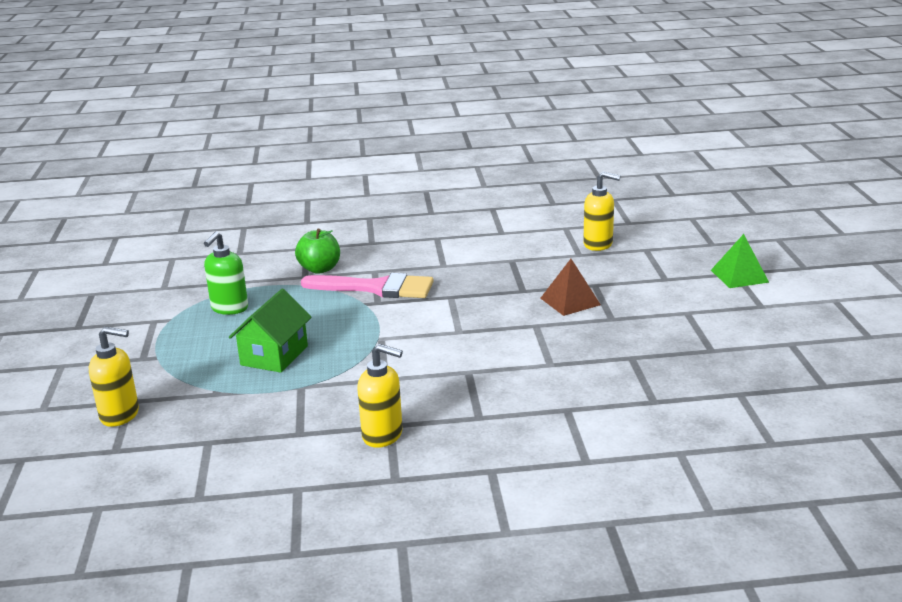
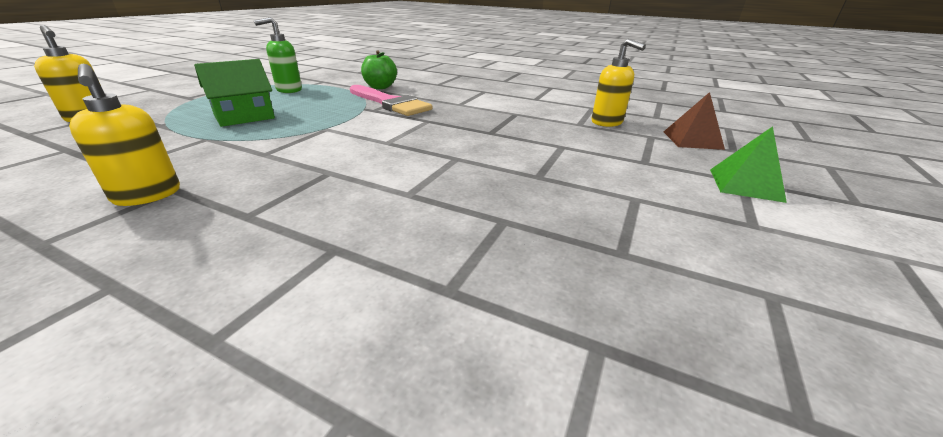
camera: 30 degrees right, 5 degrees up
brown pyramid [540,259,601,316] -> brown pyramid moved to [664,92,725,150]

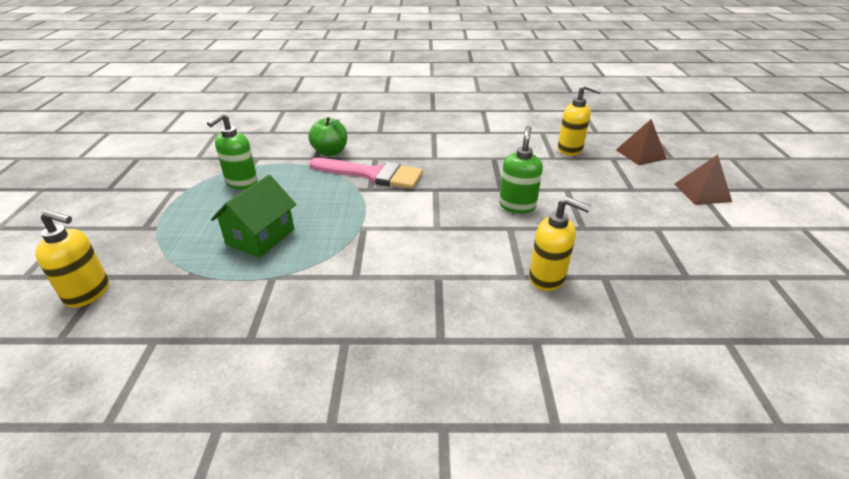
camera: 25 degrees left, 5 degrees up
yellow soap dispenser [69,64,180,206] -> yellow soap dispenser moved to [529,197,591,291]
green pyramid [710,126,787,203] -> brown pyramid [674,155,732,205]
none -> green soap dispenser [499,126,543,213]

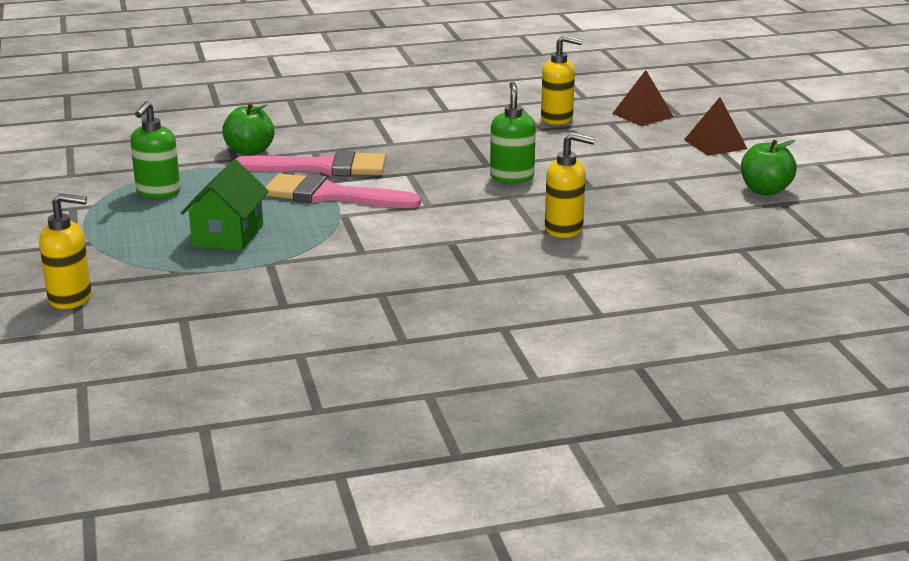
camera: 15 degrees left, 10 degrees down
none -> pink brush [265,174,421,208]
none -> green apple [741,140,797,195]

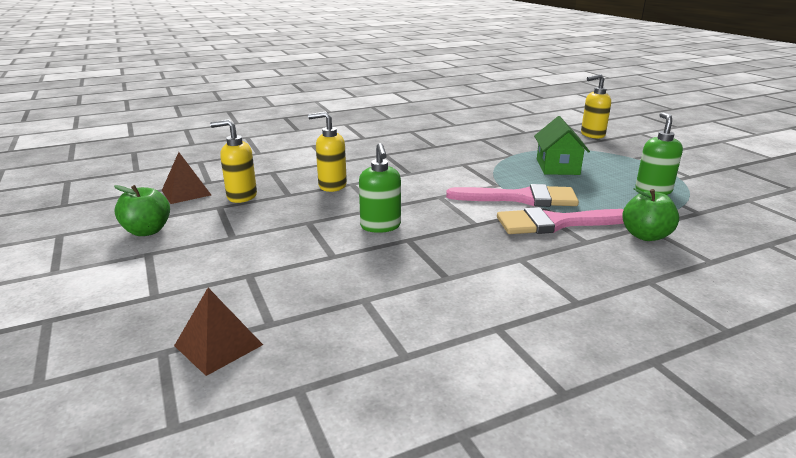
camera: 170 degrees right, 0 degrees up
yellow soap dispenser [541,35,583,125] -> yellow soap dispenser moved to [210,119,257,203]
brown pyramid [684,97,747,156] -> brown pyramid moved to [162,152,211,204]

